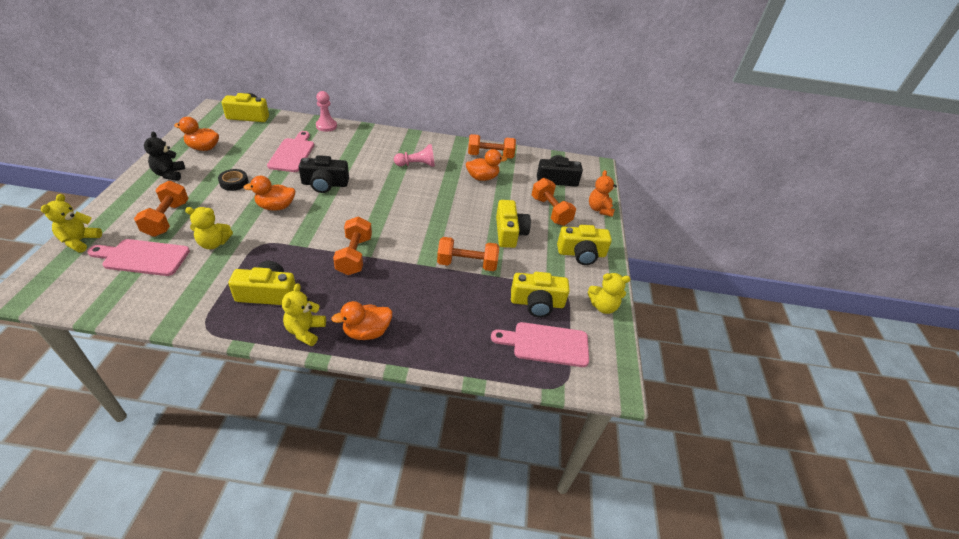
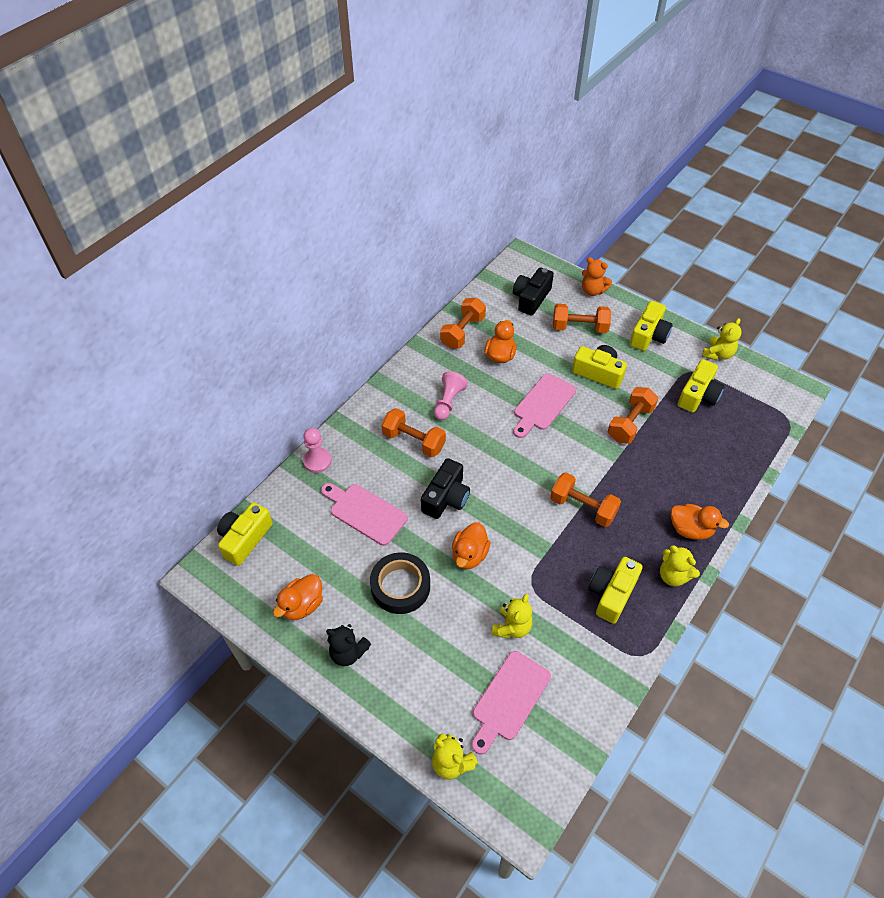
camera: 55 degrees left, 10 degrees up
orange dumbbell [134,181,189,237] -> orange dumbbell moved to [382,408,446,457]
black tape [218,169,248,191] -> black tape [370,552,430,614], size x1.73
orange duck [331,301,392,340] -> orange duck turned 75 degrees counterclockwise [671,504,729,540]
pink cutting board [491,322,589,367] -> pink cutting board moved to [513,374,576,438]

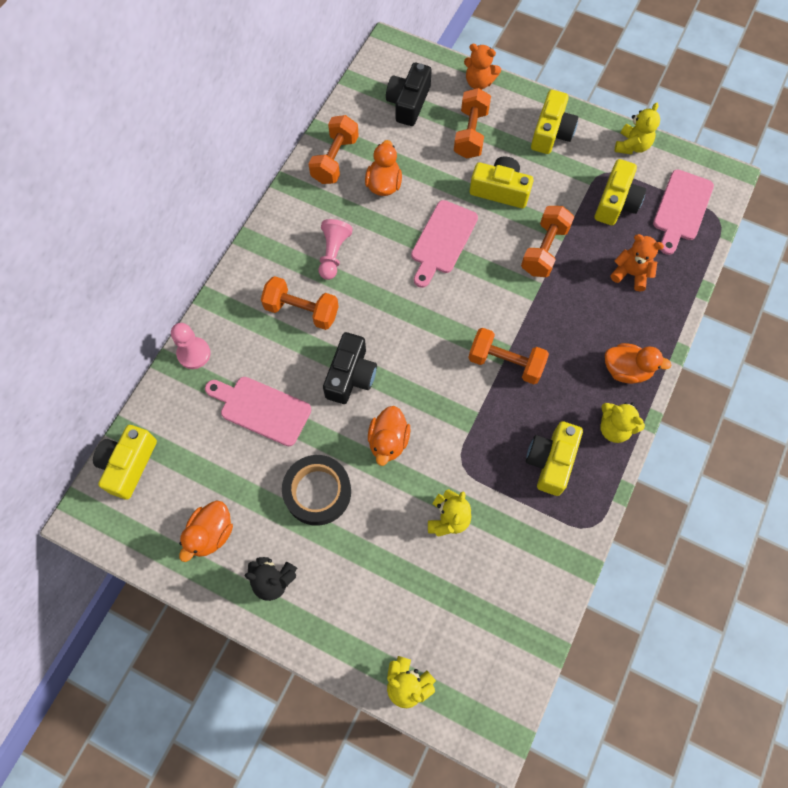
camera: 10 degrees left, 15 degrees up
pink cutting board [472,651,551,754] -> pink cutting board moved to [653,169,714,255]
orange dumbbell [553,304,611,333] -> orange dumbbell turned 75 degrees counterclockwise [454,88,491,159]
none -> orange teddy bear [610,234,664,291]

